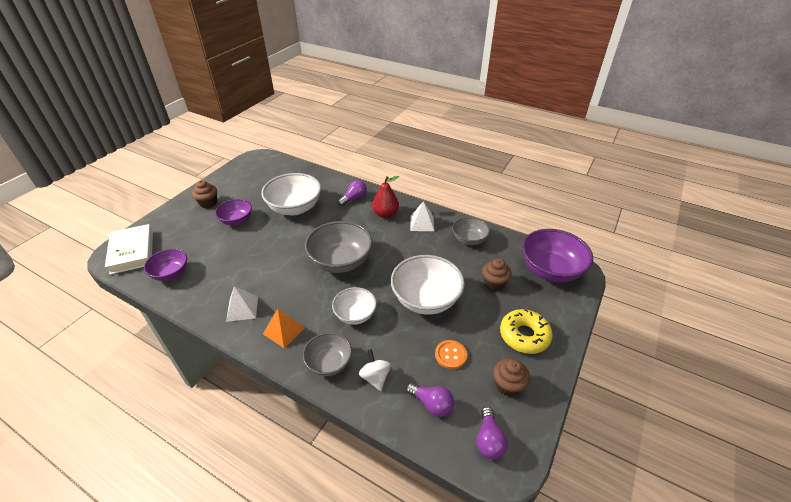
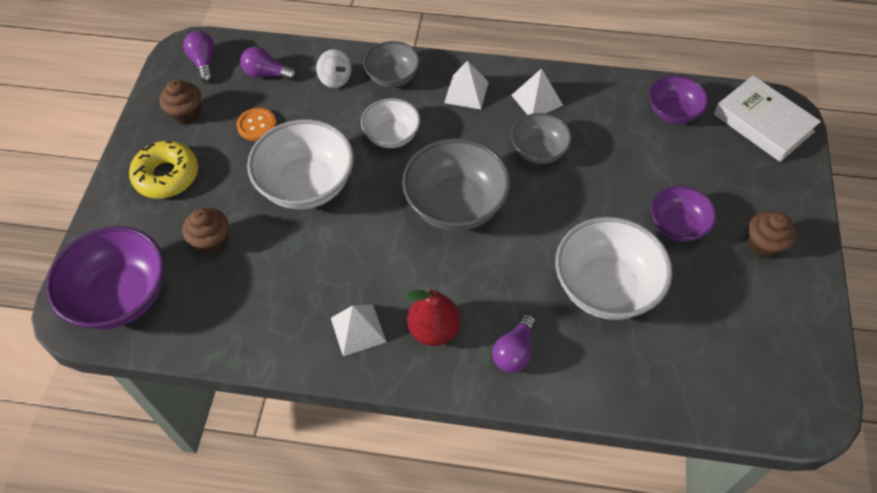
camera: 160 degrees right, 15 degrees up
orange pyramid [263,309,305,348] -> white pyramid [444,60,489,109]
grey bowl [452,217,490,245] -> grey bowl moved to [511,113,572,164]

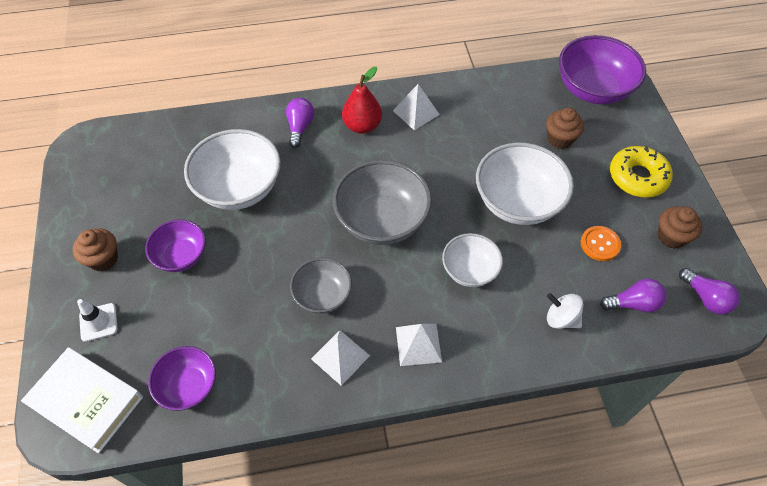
camera: 160 degrees right, 0 degrees up
grey bowl [363,41,420,88] -> none
none -> white traffic cone [77,299,118,342]

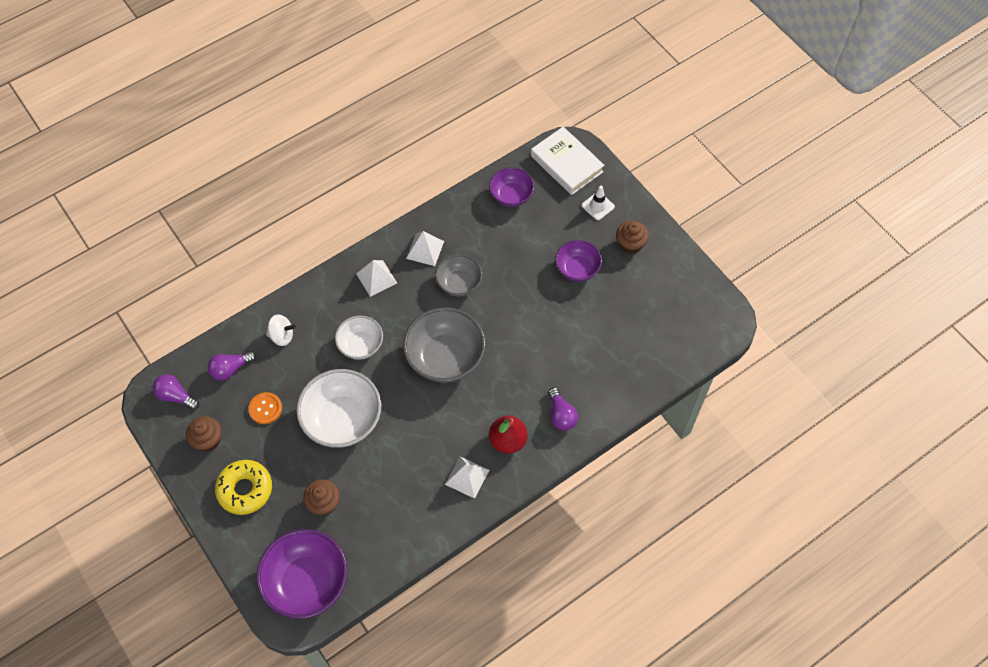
camera: 155 degrees right, 5 degrees up
white book [21,348,143,453] -> white book turned 45 degrees clockwise [531,127,604,195]
white bowl [184,129,281,210] -> none

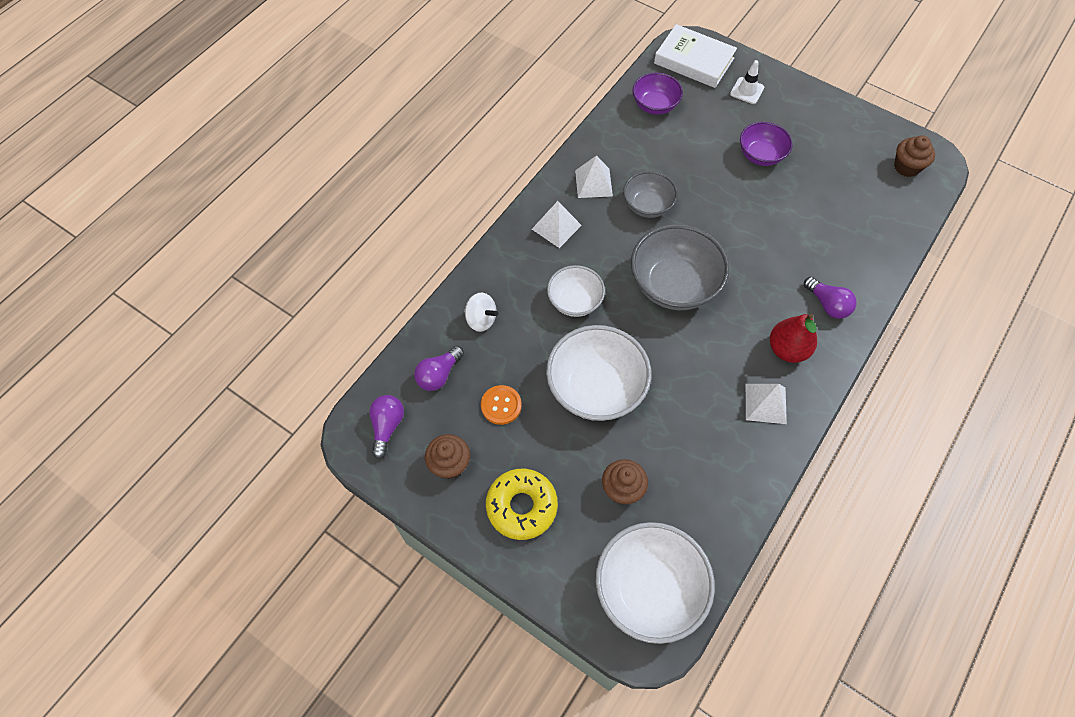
camera: 20 degrees left, 0 degrees up
purple light bulb [153,374,199,410] -> purple light bulb turned 90 degrees clockwise [370,395,404,459]
purple bowl [257,529,348,619] -> white bowl [596,522,715,644]
white spinning top [266,315,296,346] -> white spinning top turned 45 degrees clockwise [464,293,498,332]
brown cupcake [616,221,649,254] -> brown cupcake moved to [894,135,935,177]

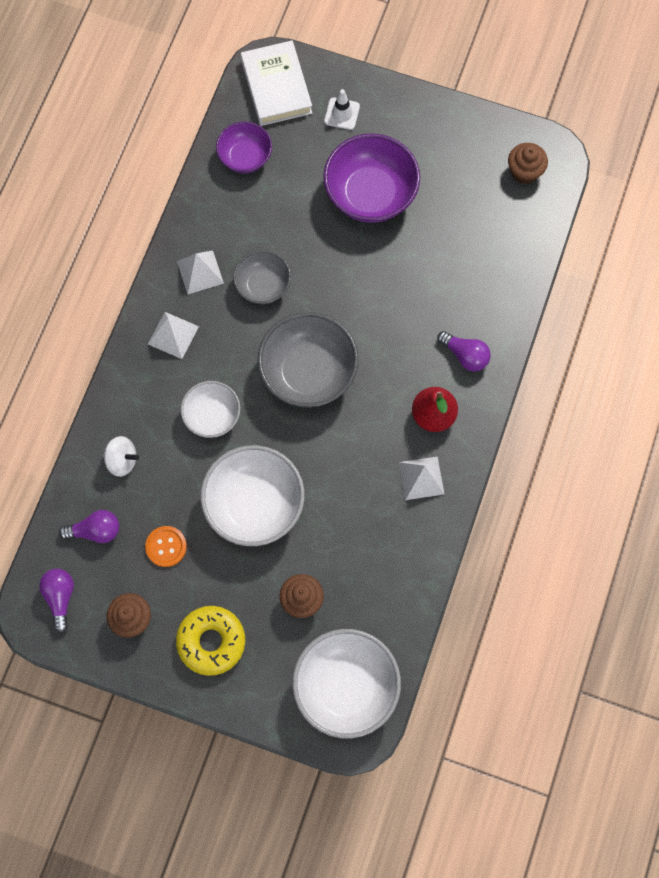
camera: 15 degrees left, 10 degrees up
purple light bulb [414,346,464,391] -> purple light bulb turned 120 degrees counterclockwise [59,510,119,543]
white book [654,24,737,88] -> white book turned 60 degrees clockwise [241,41,312,126]
purple bowl [740,122,793,166] -> purple bowl [323,133,420,223], size x1.68

